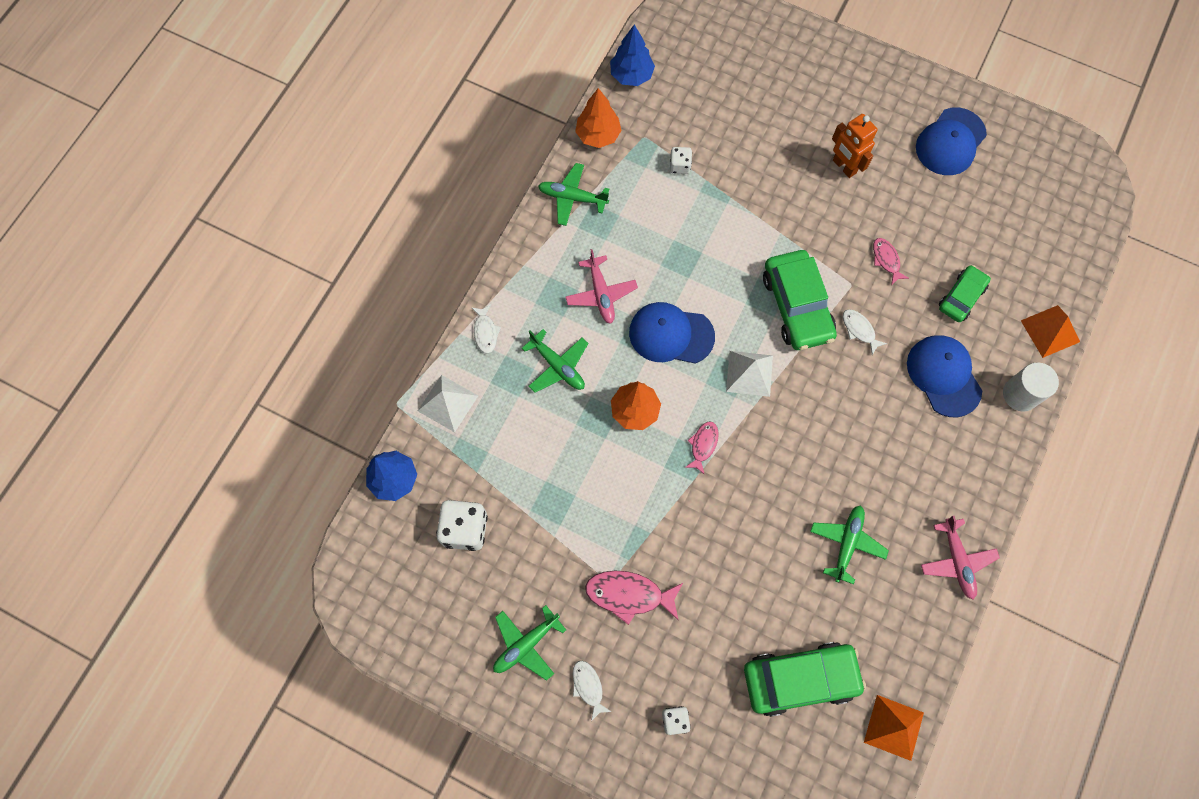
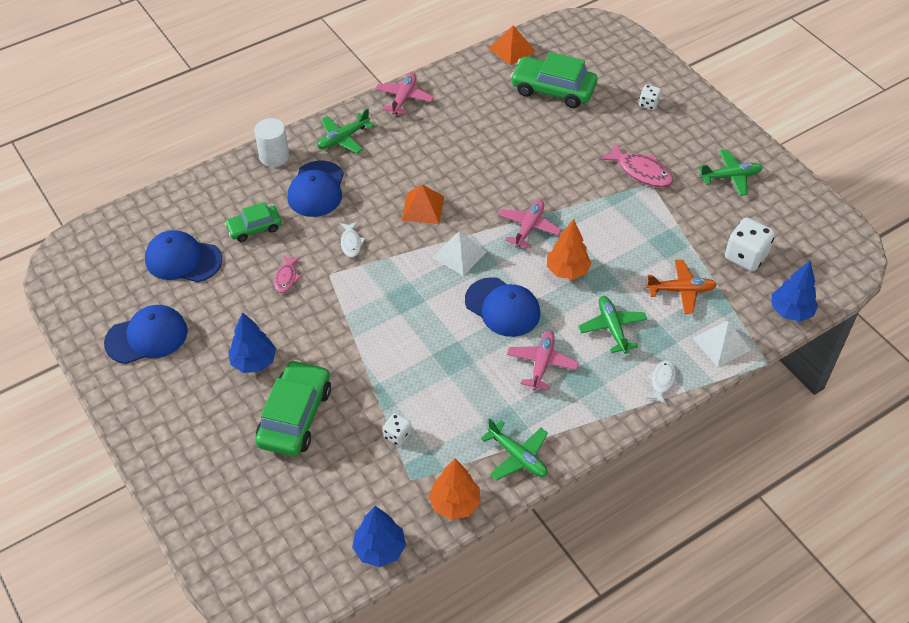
camera: 150 degrees left, 20 degrees down
white fish [573,661,612,721] -> none
pink fish [685,421,719,475] -> pink plane [498,199,562,249]
green car [763,250,837,350] -> green car moved to [255,360,331,456]
green plane [810,505,889,584] -> green plane moved to [317,109,375,153]
orange robot [832,114,878,178] -> blue tree [228,312,276,373]
orange pyramid [1021,305,1080,358] -> orange pyramid moved to [402,185,444,224]
none -> blue cap [145,230,222,282]
none -> orange plane [646,260,717,314]

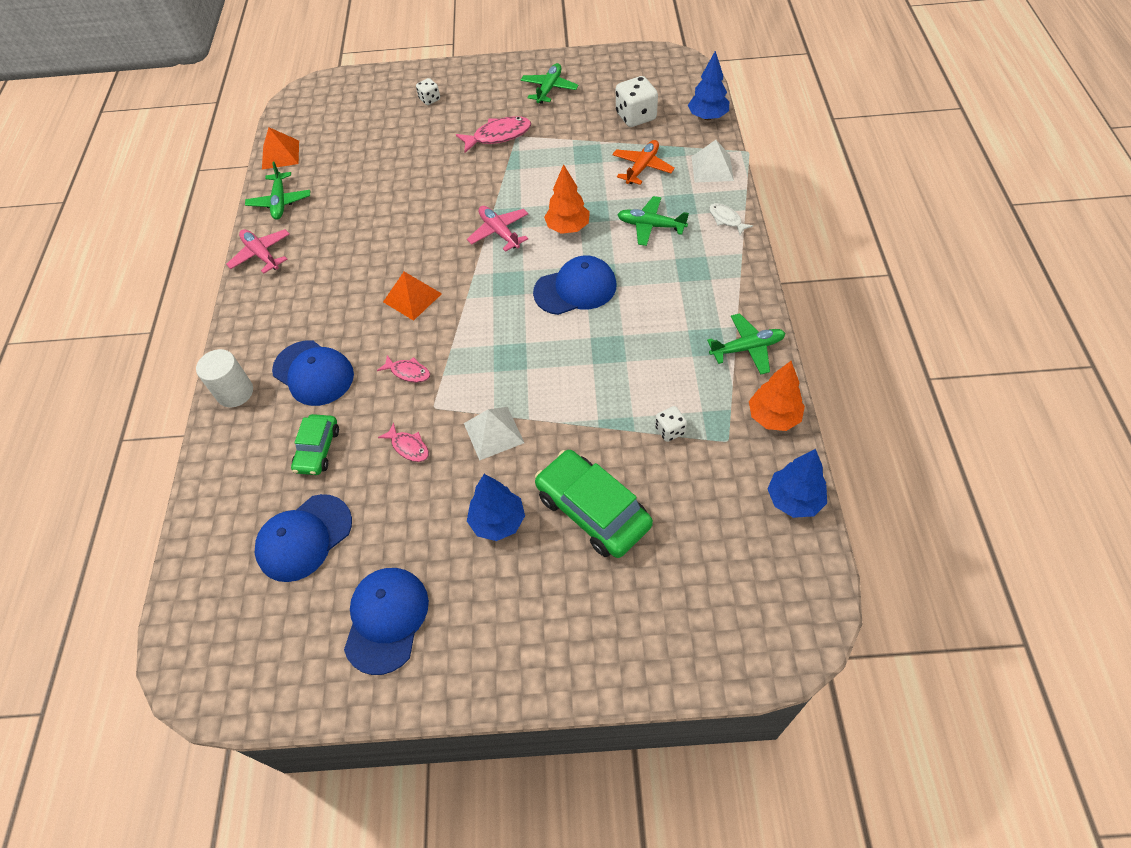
camera: 55 degrees left, 5 degrees up
green plane [317,109,375,153] -> green plane moved to [245,161,310,220]
white fish [340,222,365,257] -> pink fish [377,355,430,383]
white pyramid [432,231,487,276] -> white pyramid moved to [464,407,524,461]
pink plane [507,331,579,391] -> none
green car [511,52,597,108] -> none

